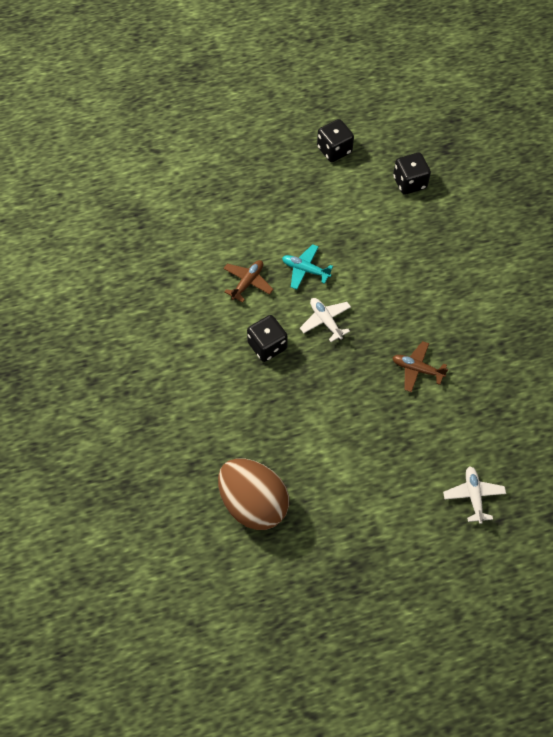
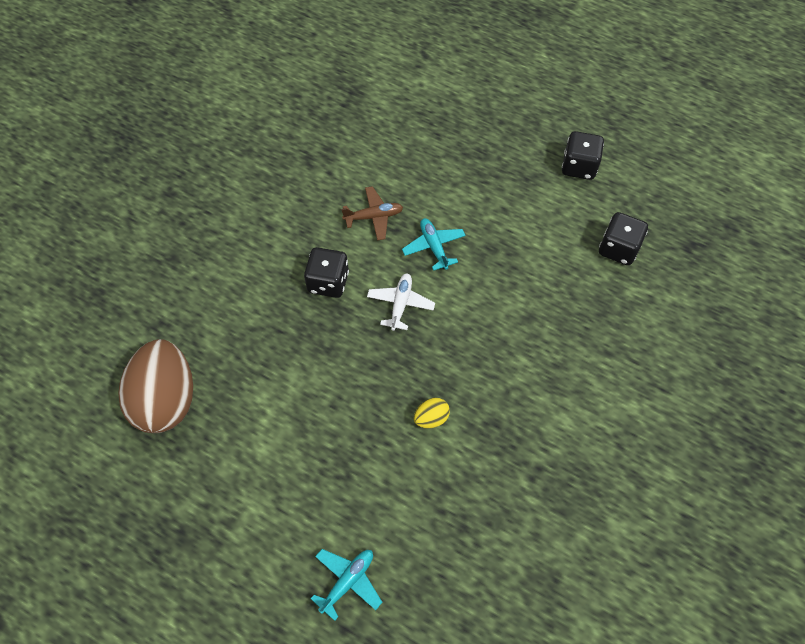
camera: 45 degrees right, 0 degrees up
brown plane [392,341,448,392] -> yellow egg [414,398,450,428]
white plane [443,467,506,524] -> turquoise plane [311,549,382,621]

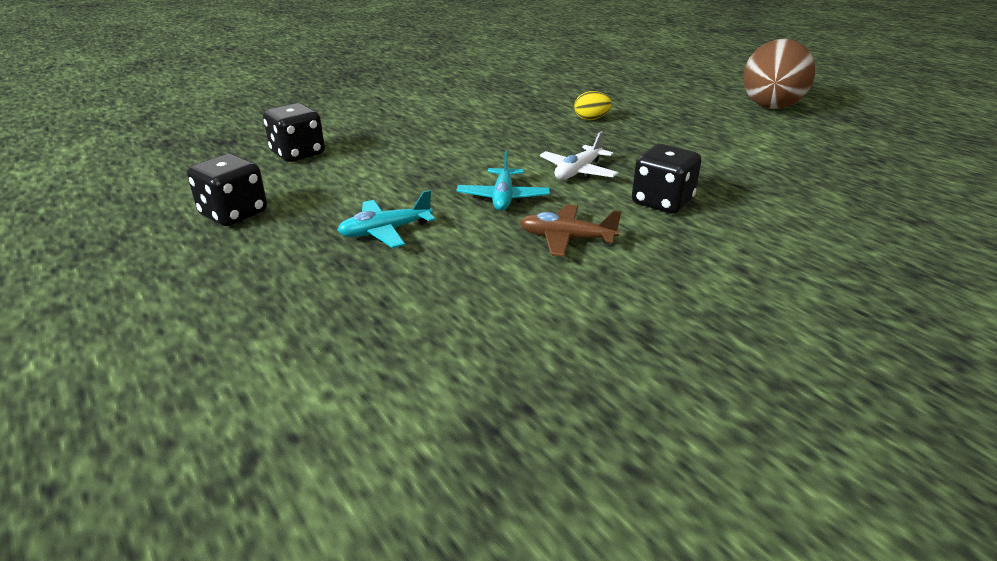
camera: 155 degrees left, 30 degrees down
brown egg [118,339,193,433] -> brown egg moved to [743,39,815,109]
turquoise plane [311,549,382,621] -> turquoise plane moved to [337,190,435,248]

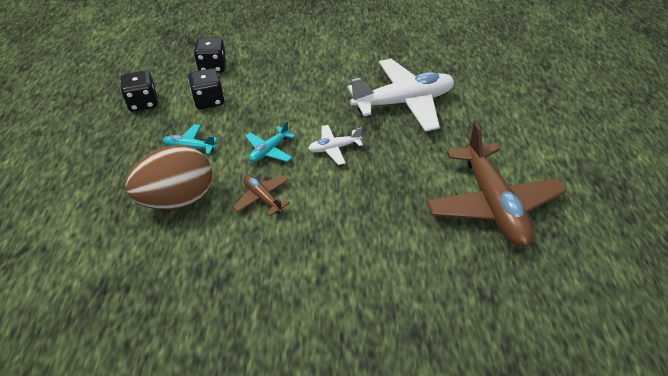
camera: 35 degrees right, 15 degrees up
yellow egg [574,91,612,120] -> white plane [348,59,454,132]
black dice [632,144,701,214] -> black dice moved to [188,68,224,109]
brown egg [743,39,815,109] -> brown egg moved to [125,145,212,210]
none -> brown plane [426,123,567,247]

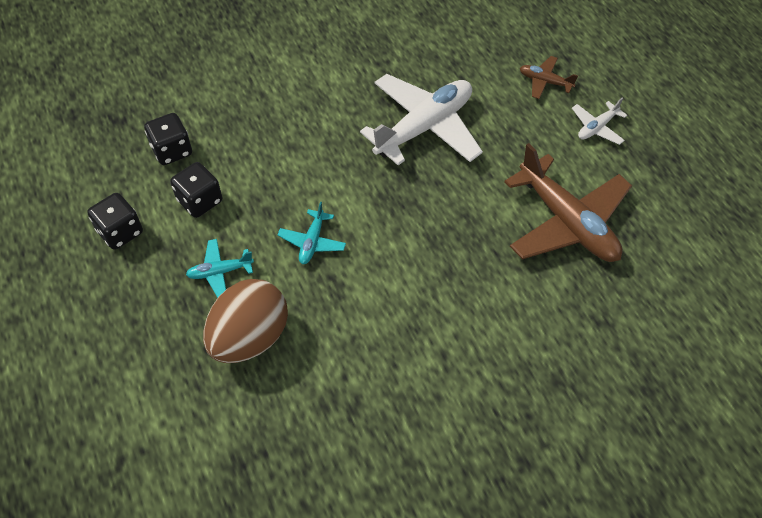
camera: 25 degrees left, 10 degrees up
brown plane [233,175,290,217] -> brown plane moved to [520,56,578,99]
white plane [308,125,363,165] -> white plane moved to [572,98,627,145]

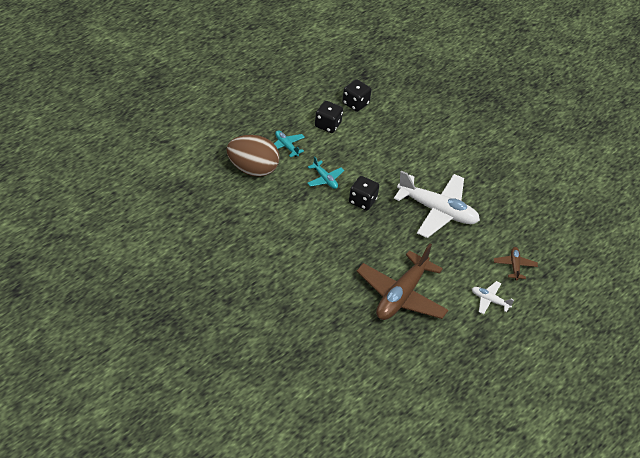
camera: 65 degrees right, 10 degrees down
black dice [87,193,143,250] -> black dice moved to [349,176,379,211]
turquoise plane [278,202,346,264] -> turquoise plane turned 120 degrees counterclockwise [307,156,344,189]

